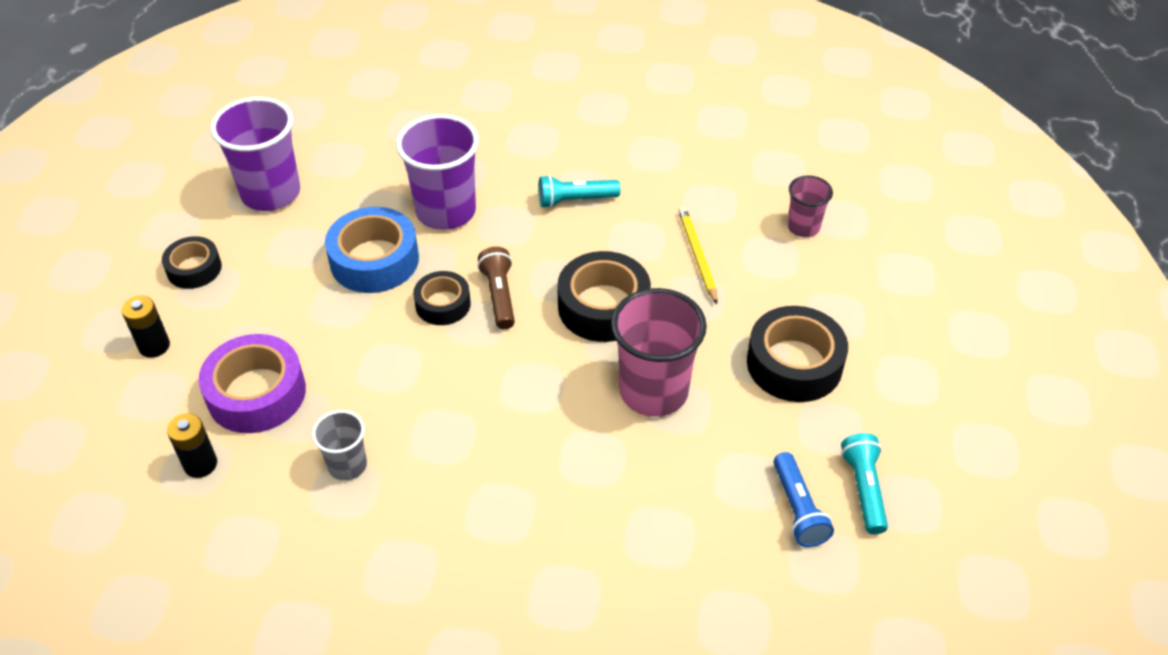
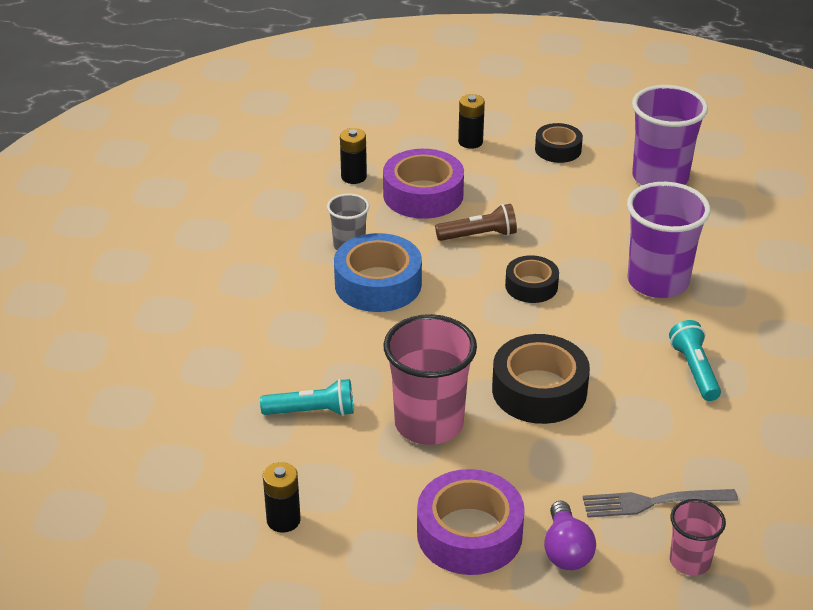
camera: 90 degrees right, 10 degrees down
blue tape [325,207,419,293] -> blue tape moved to [334,233,422,312]
brown flashlight [477,247,515,329] -> brown flashlight moved to [435,204,517,241]
yellow pencil [678,207,717,304] -> none
black tape [747,306,848,402] -> purple tape [417,469,525,575]
blue flashlight [774,452,834,547] -> black battery [263,462,301,533]
turquoise flashlight [841,433,888,534] -> turquoise flashlight moved to [260,379,353,416]
none -> purple light bulb [544,501,596,570]
none -> grey fork [583,489,738,518]

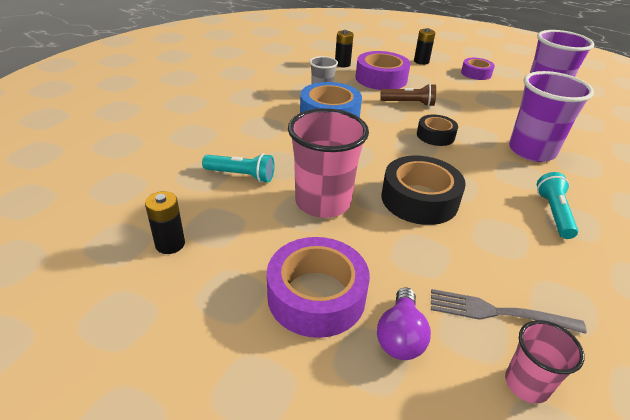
camera: 15 degrees right, 0 degrees up
black tape [535,123,583,163] -> purple tape [461,58,495,80]

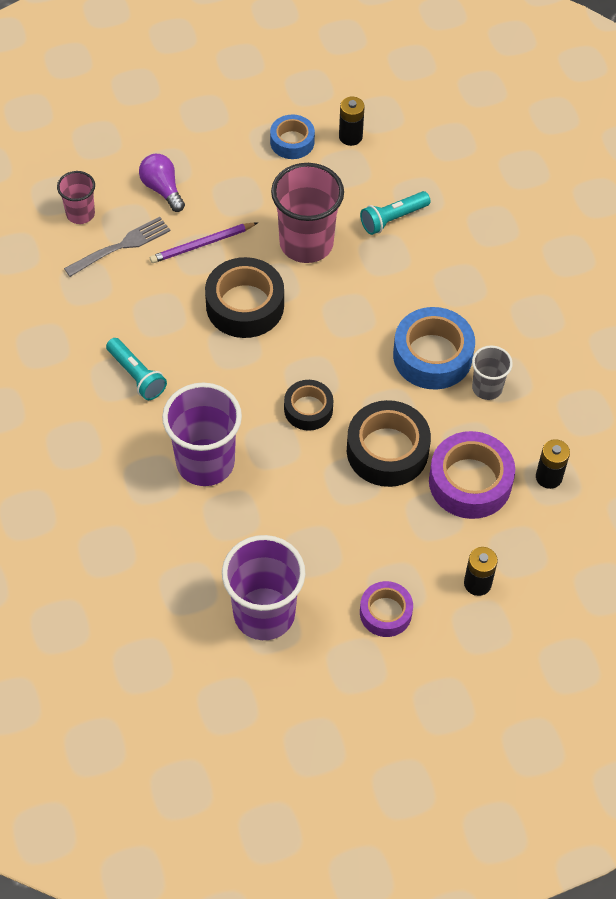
camera: 135 degrees right, 20 degrees up
purple tape [267,237,370,338] -> none
brown flashlight [380,84,436,107] -> black tape [347,400,431,487]
none -> purple pencil [150,222,258,263]
none -> blue tape [270,114,315,159]

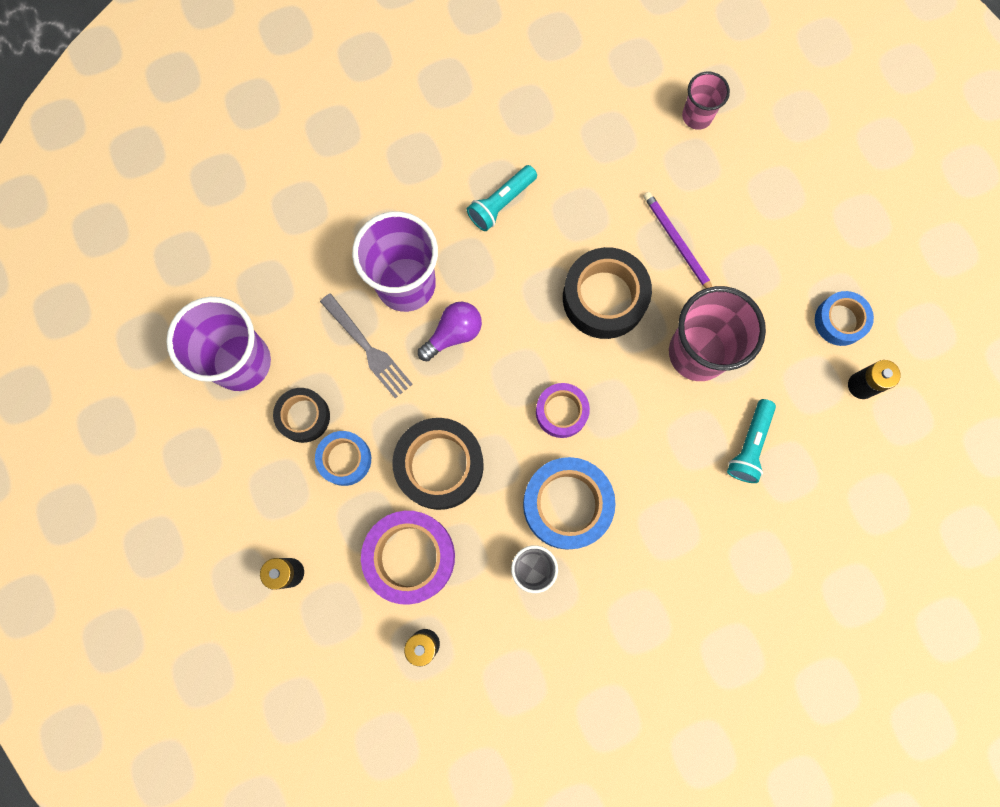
camera: 85 degrees right, 20 degrees up
grey fork [64,217,170,277] -> grey fork moved to [320,293,413,398]
purple light bulb [139,154,185,212] -> purple light bulb moved to [418,302,482,361]
black tape [284,380,333,431] -> black tape moved to [273,388,330,443]
turquoise flashlight [360,191,430,235] -> turquoise flashlight turned 120 degrees counterclockwise [727,399,776,483]
purple tape [360,581,413,637] -> purple tape moved to [536,383,590,438]
none -> blue tape [315,431,371,486]

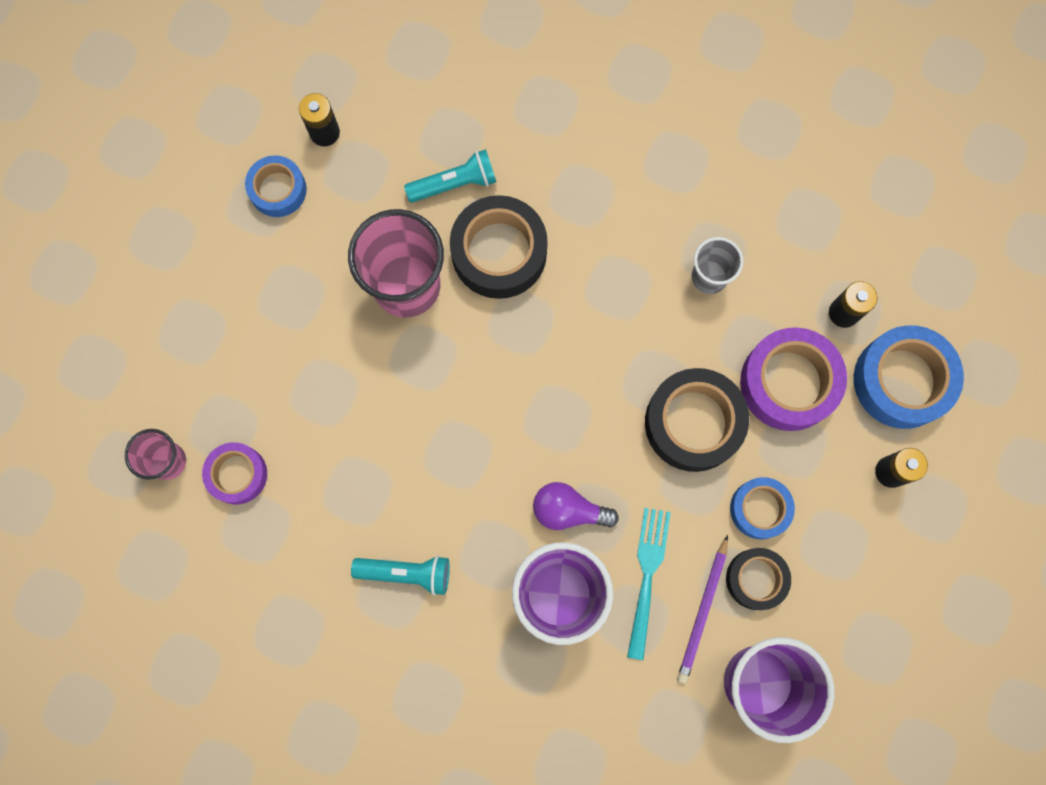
camera: 130 degrees left, 0 degrees up
grey fork [320,293,413,398] -> turquoise fork [627,508,671,660]
blue tape [523,457,616,550] -> blue tape moved to [854,325,964,429]
purple tape [536,383,590,438] -> purple tape moved to [202,442,267,504]
black tape [563,247,652,339] -> black tape moved to [450,195,548,299]
purple pencil [643,192,712,288] -> purple pencil moved to [677,535,728,684]

